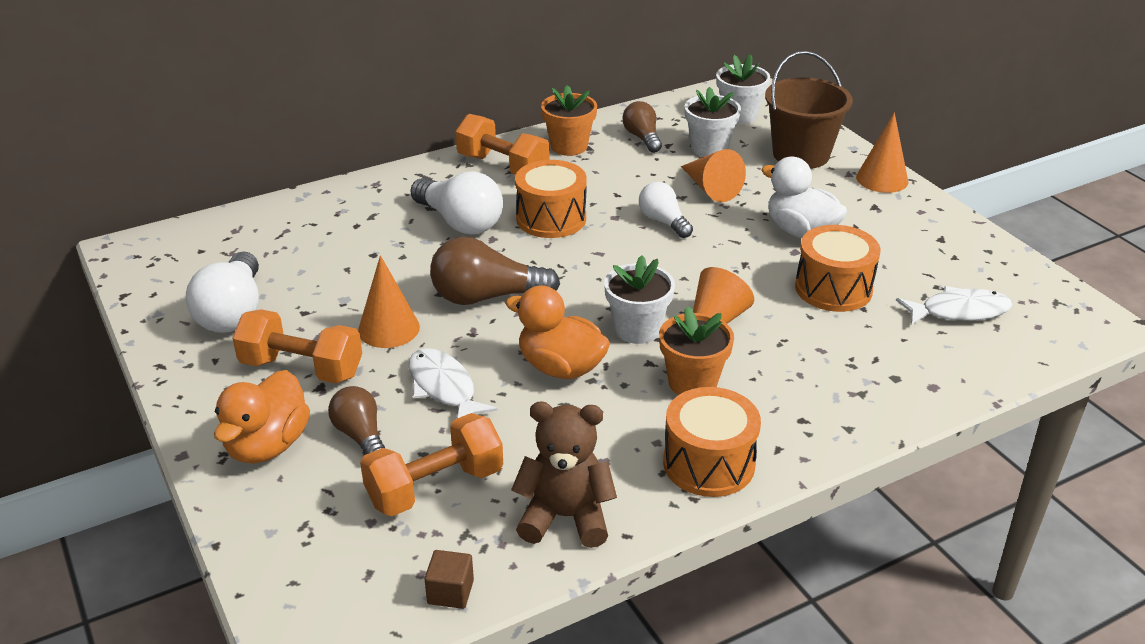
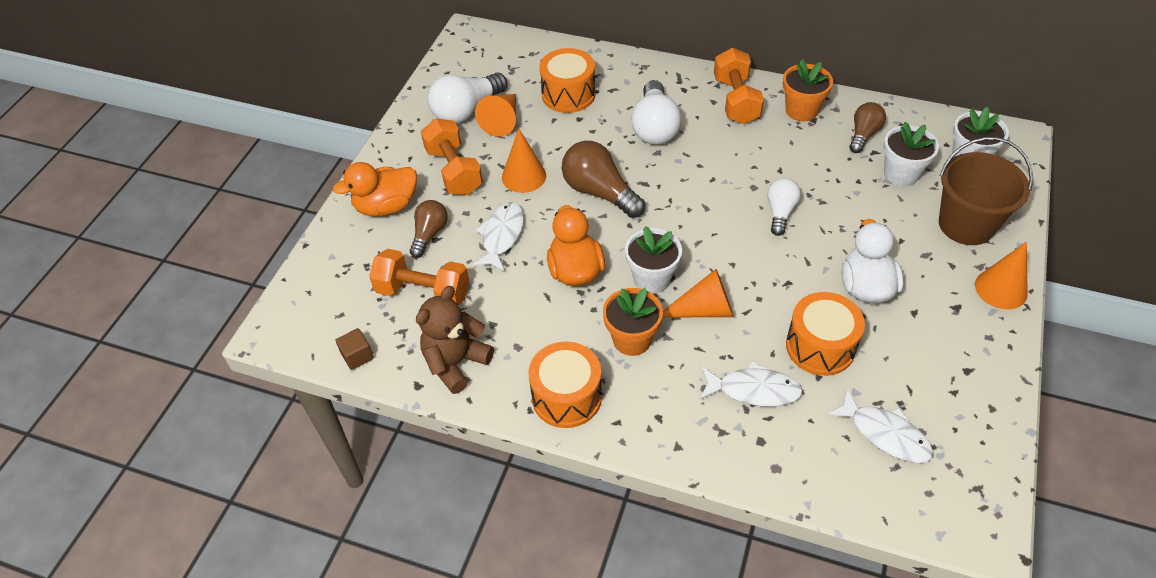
camera: 50 degrees right, 15 degrees up
brown teddy bear [511,402,617,548] -> brown teddy bear turned 105 degrees counterclockwise [416,286,494,394]
orange drum [515,160,587,238] -> orange drum moved to [539,48,596,113]
orange cone [681,149,746,202] -> orange cone moved to [475,94,516,137]
none -> white fish [700,361,803,407]

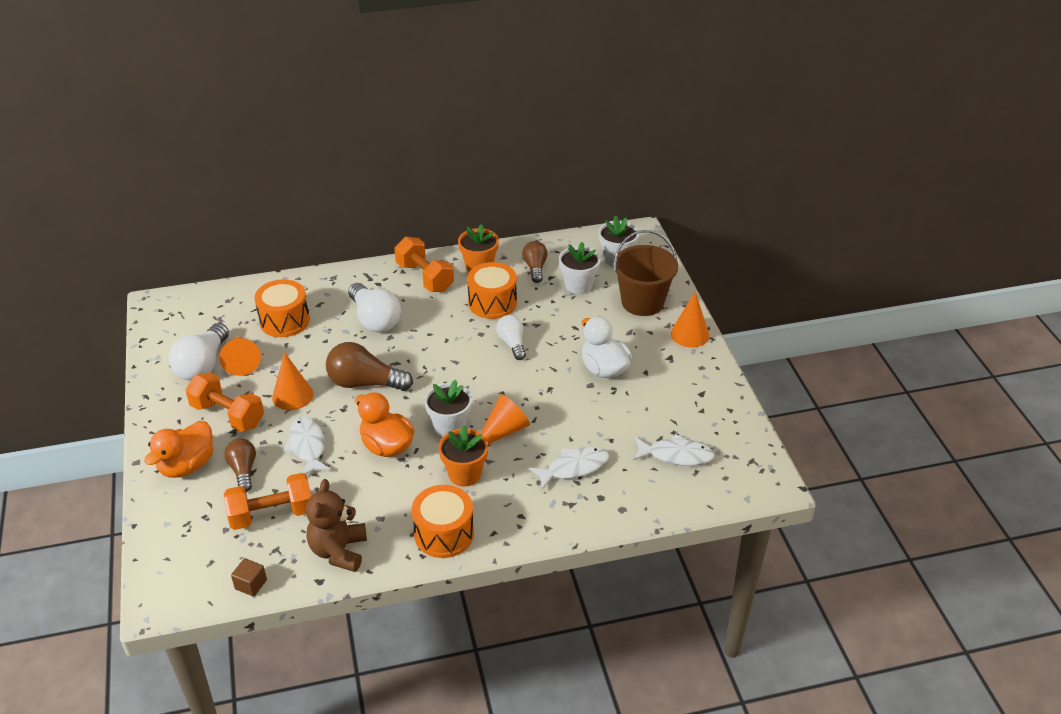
camera: 35 degrees left, 10 degrees down
orange drum [786,292,865,376] -> orange drum moved to [467,262,517,319]

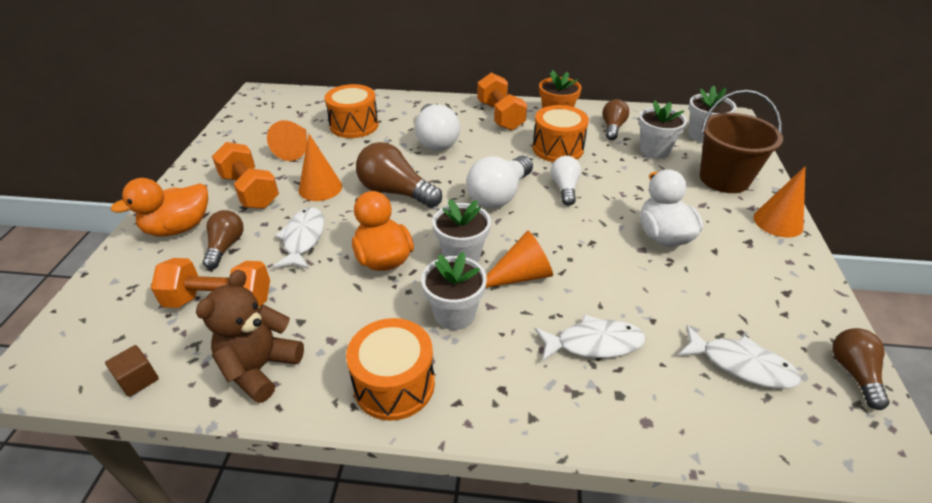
camera: 20 degrees right, 0 degrees up
white light bulb [168,323,229,380] -> white light bulb moved to [467,156,533,208]
orange flower pot [438,425,488,487] -> white flower pot [421,252,487,330]
none -> brown light bulb [833,328,890,410]

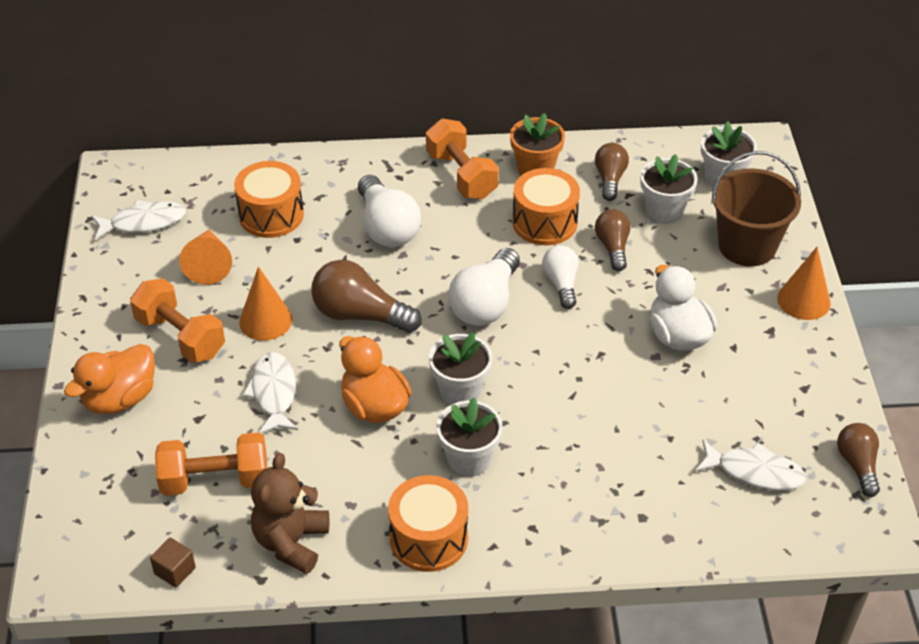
camera: 10 degrees left, 5 degrees up
brown light bulb [203,210,243,269] -> brown light bulb moved to [595,209,631,271]
orange cone [486,230,553,288] -> none
white fish [535,315,646,362] -> white fish moved to [91,200,186,241]

